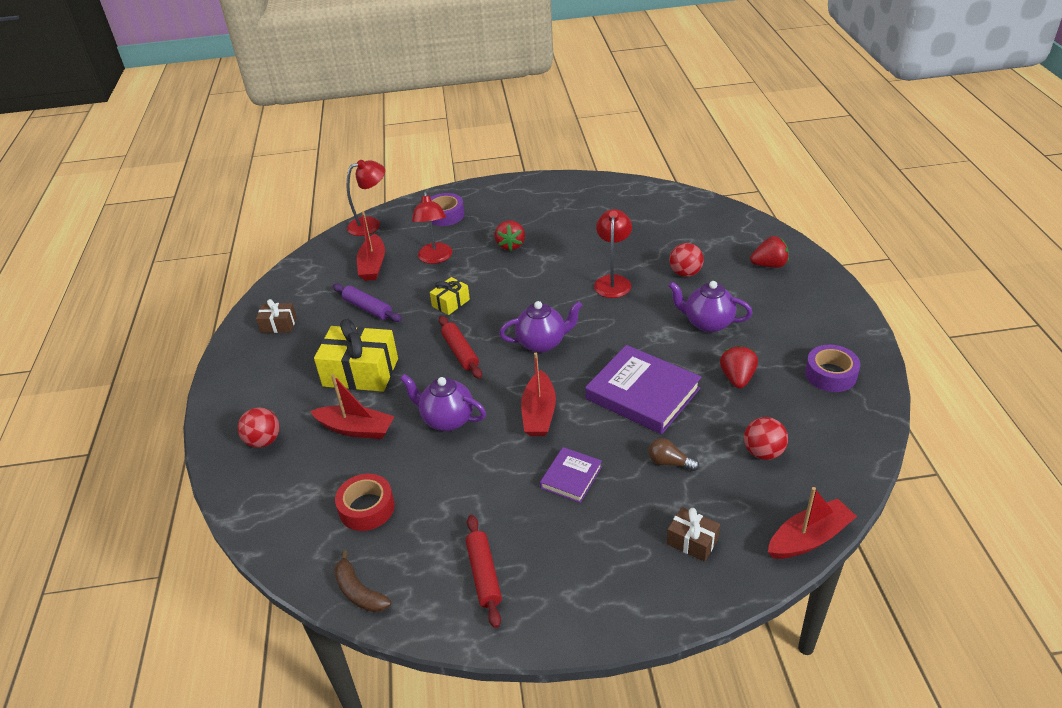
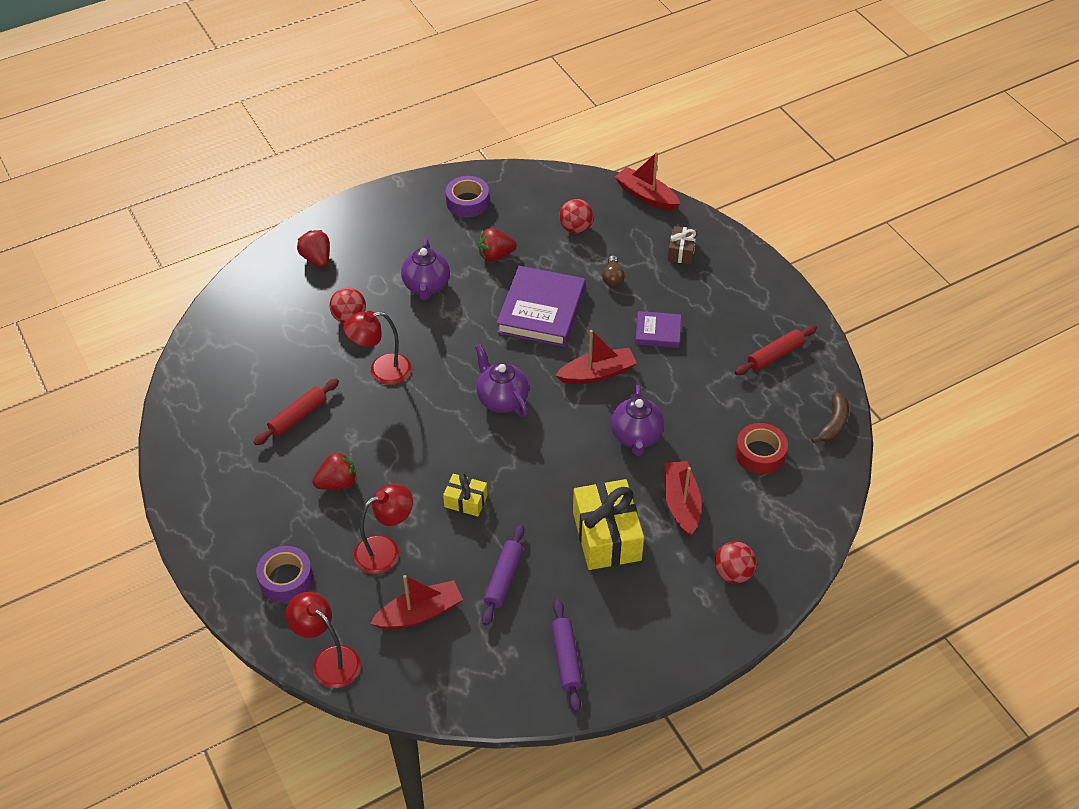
camera: 115 degrees left, 10 degrees up
brown gift [256,299,297,333] -> purple rolling pin [551,599,582,712]
red rolling pin [439,316,482,379] -> red rolling pin moved to [254,379,339,445]

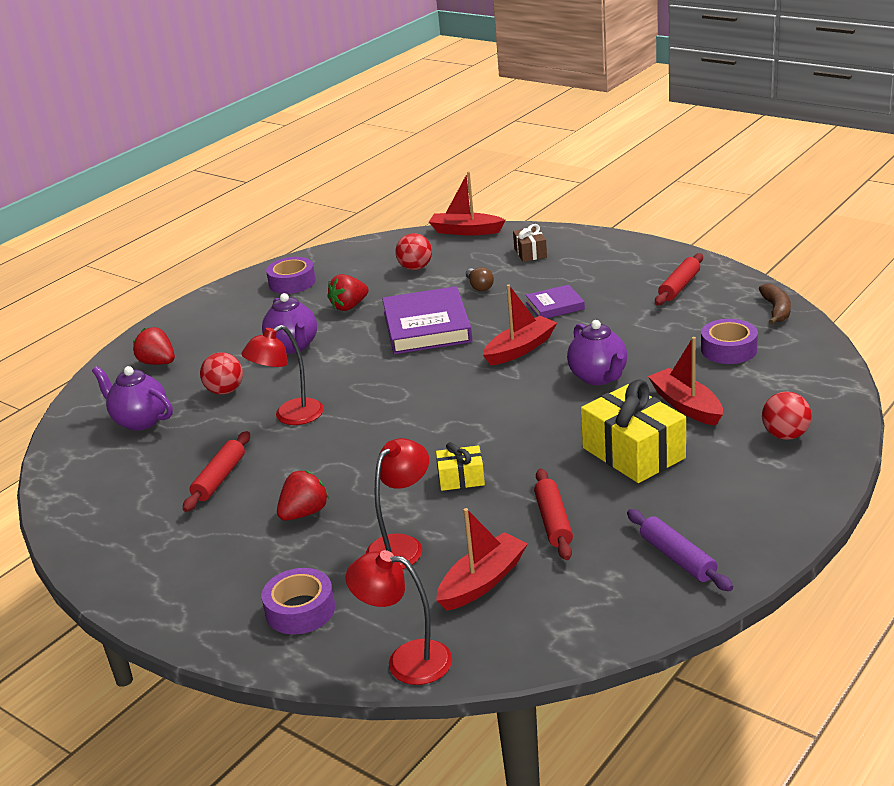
camera: 20 degrees left, 20 degrees down
purple teapot [475,344,529,417] -> purple teapot moved to [92,366,173,431]
purple rolling pin [482,525,524,626] -> red rolling pin [534,469,573,560]
red tape [735,423,788,474] -> purple tape [701,319,758,364]

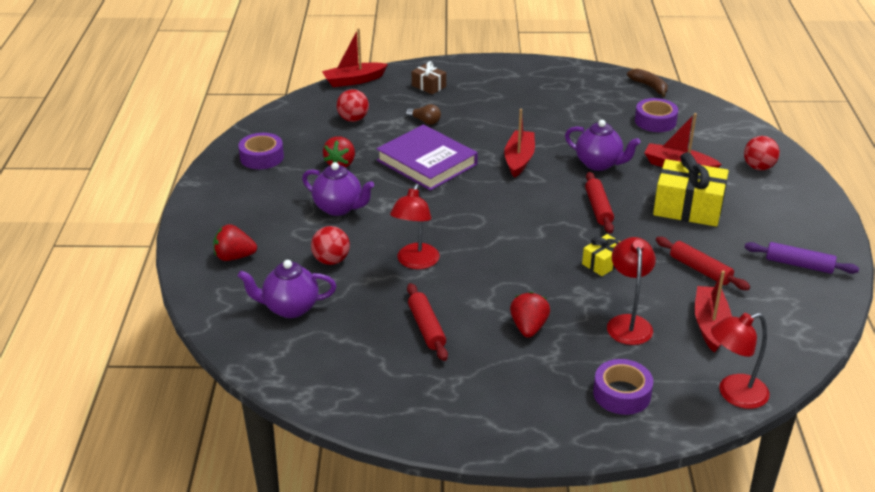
camera: 40 degrees left, 5 degrees up
purple book [526,285,585,318] -> none
red rolling pin [655,253,703,306] -> red rolling pin moved to [585,172,614,233]

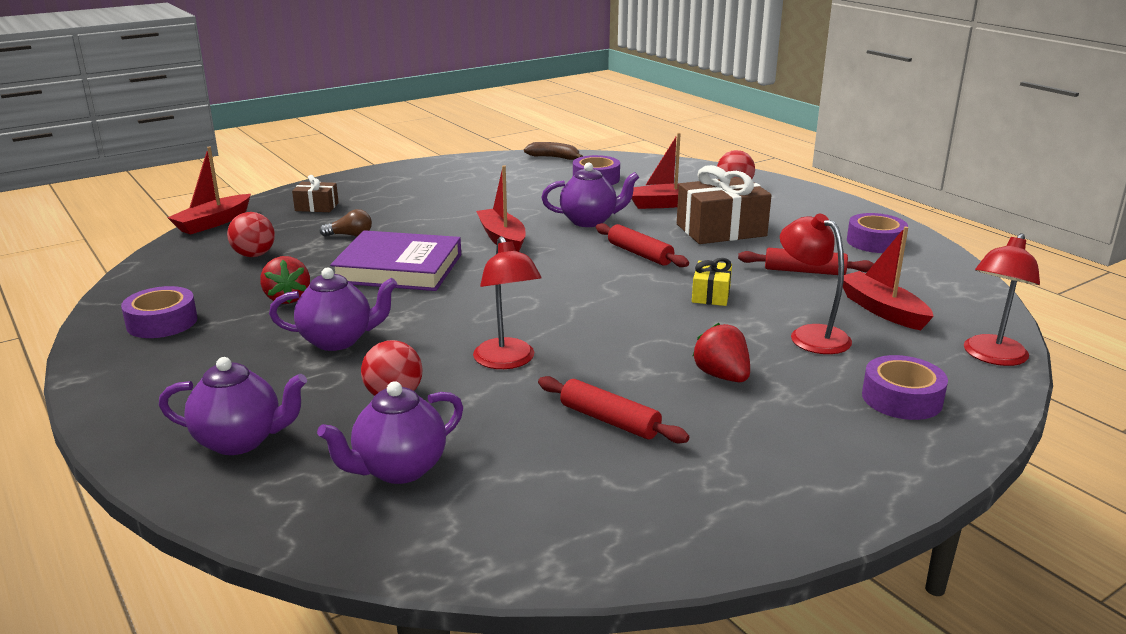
camera: 35 degrees left, 10 degrees down
red strawberry [213,224,257,261] -> purple teapot [159,357,307,455]
yellow gift [653,152,729,227] -> brown gift [677,165,771,244]
purple rolling pin [744,242,859,274] -> purple tape [847,213,908,253]

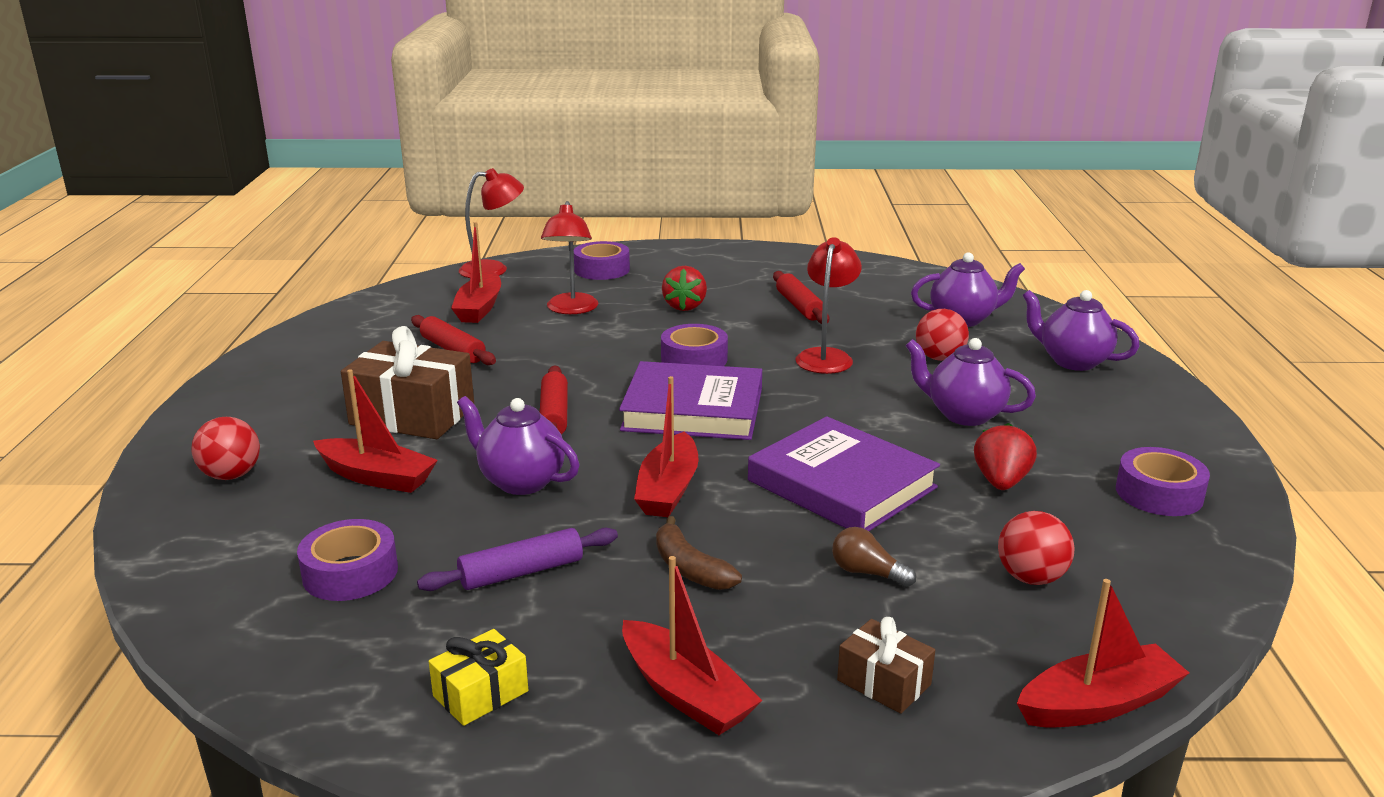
camera: 145 degrees left, 0 degrees up
brown banana [524,142,583,160] -> brown banana moved to [656,516,742,590]
yellow gift [692,258,732,306] -> yellow gift moved to [429,629,528,726]
purple tape [847,213,908,253] -> purple tape moved to [661,324,728,366]
none -> purple rolling pin [417,528,618,591]
none -> purple book [619,361,762,440]
none -> red boat [622,556,763,735]

